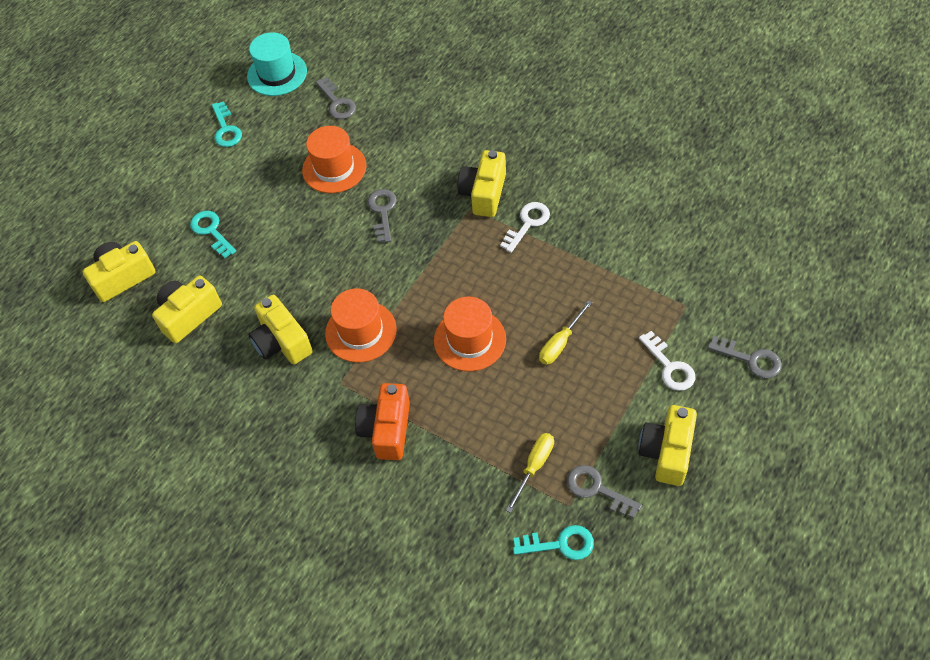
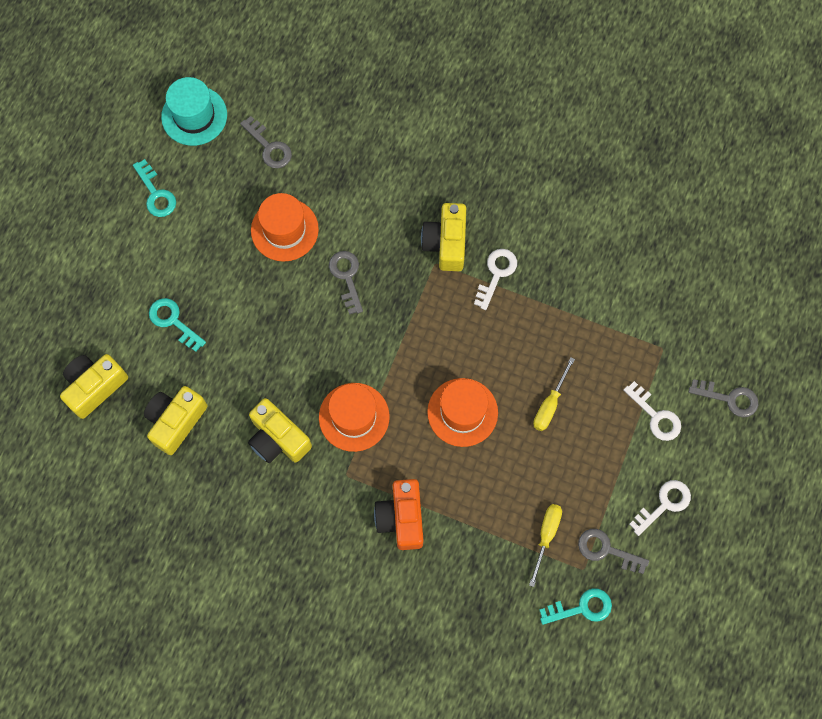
camera: 15 degrees left, 15 degrees up
yellow camera [638,405,697,486] -> white key [629,480,691,536]

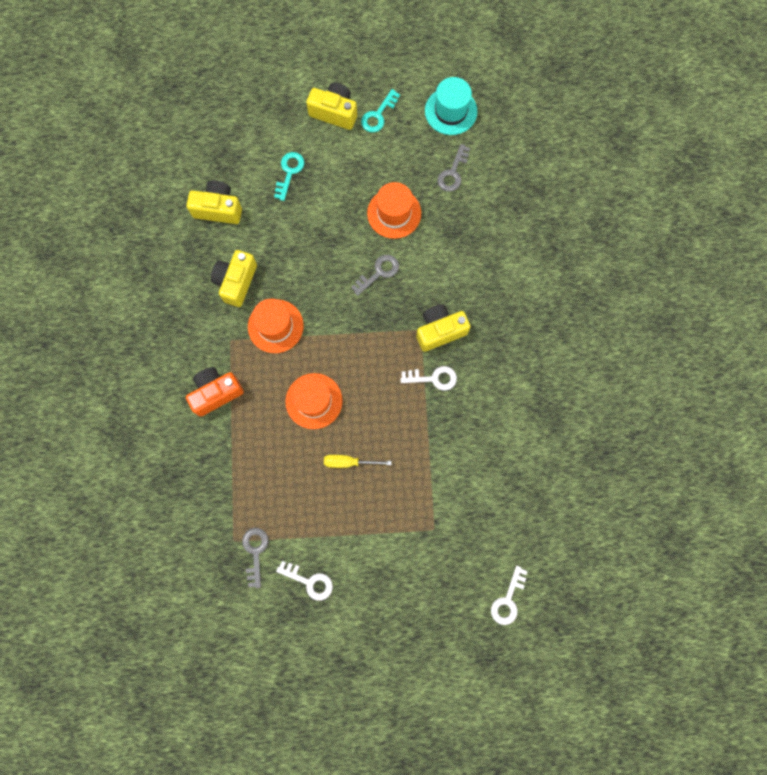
camera: 65 degrees right, 5 degrees up
yellow camera [60,354,128,419] -> yellow camera moved to [306,82,357,130]
yellow screwdriver [529,504,562,587] -> none
turquoise key [540,588,612,625] -> none
white key [623,381,681,441] -> white key moved to [491,566,528,625]
grey key [689,379,758,417] -> none

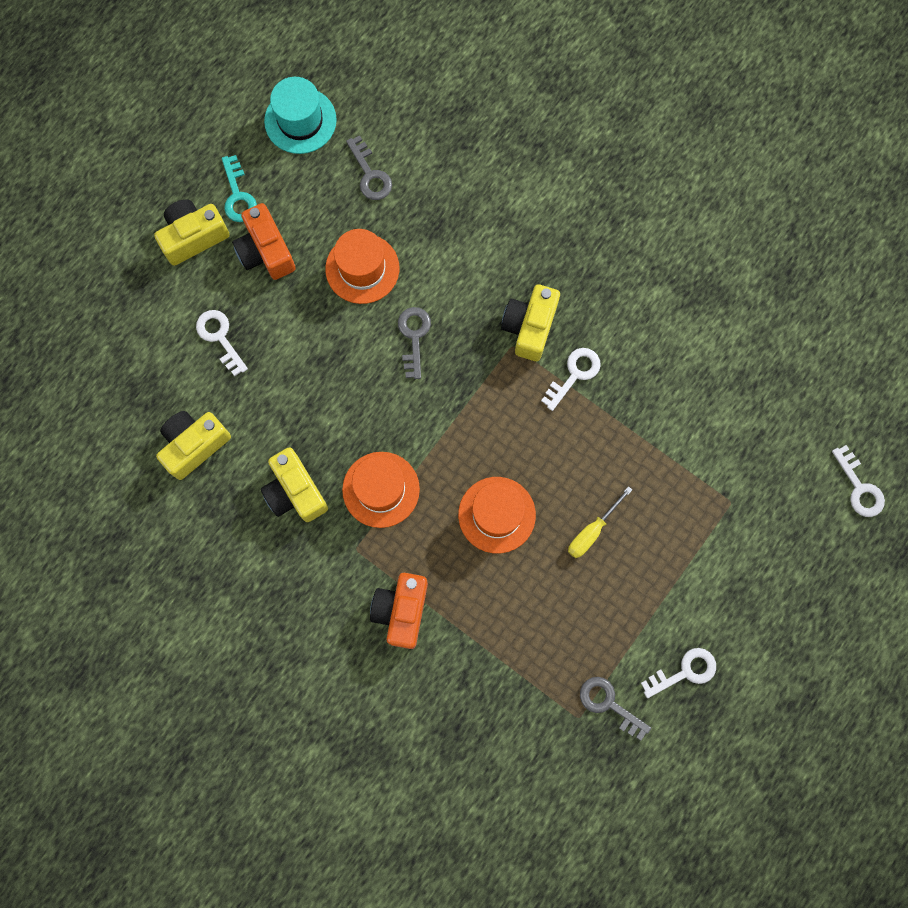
camera: 50 degrees left, 0 degrees up
turquoise key [274,152,305,201] -> white key [196,310,248,376]
none -> orange camera [232,203,296,280]

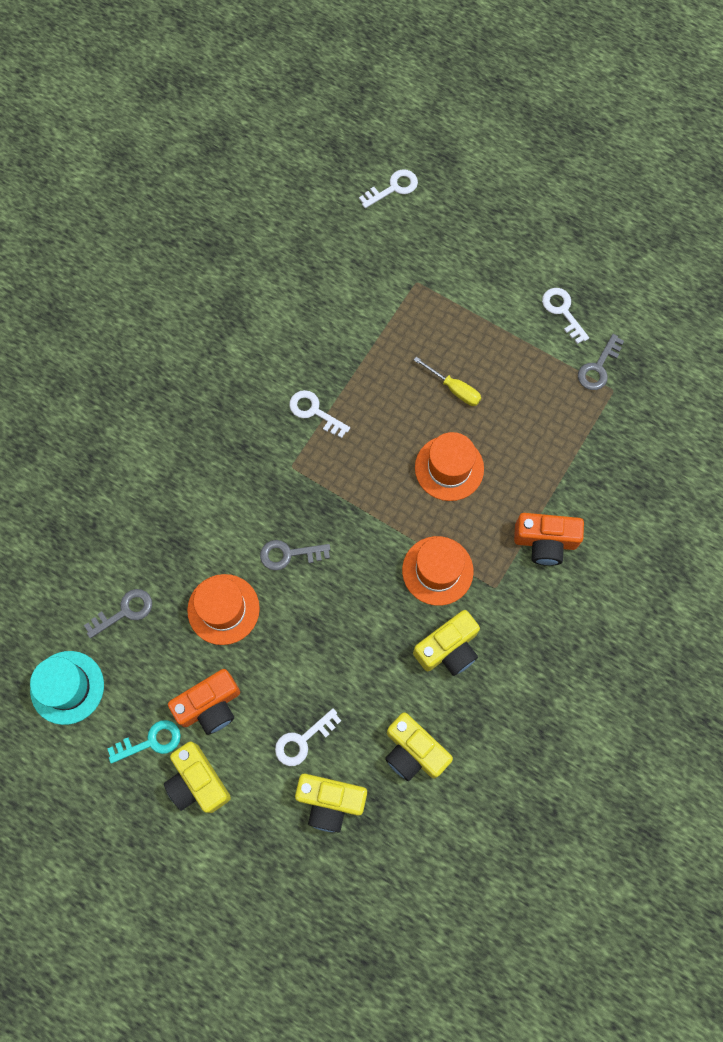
camera: 95 degrees left, 5 degrees down
yellow camera [501,284,560,361] -> yellow camera moved to [295,774,367,832]

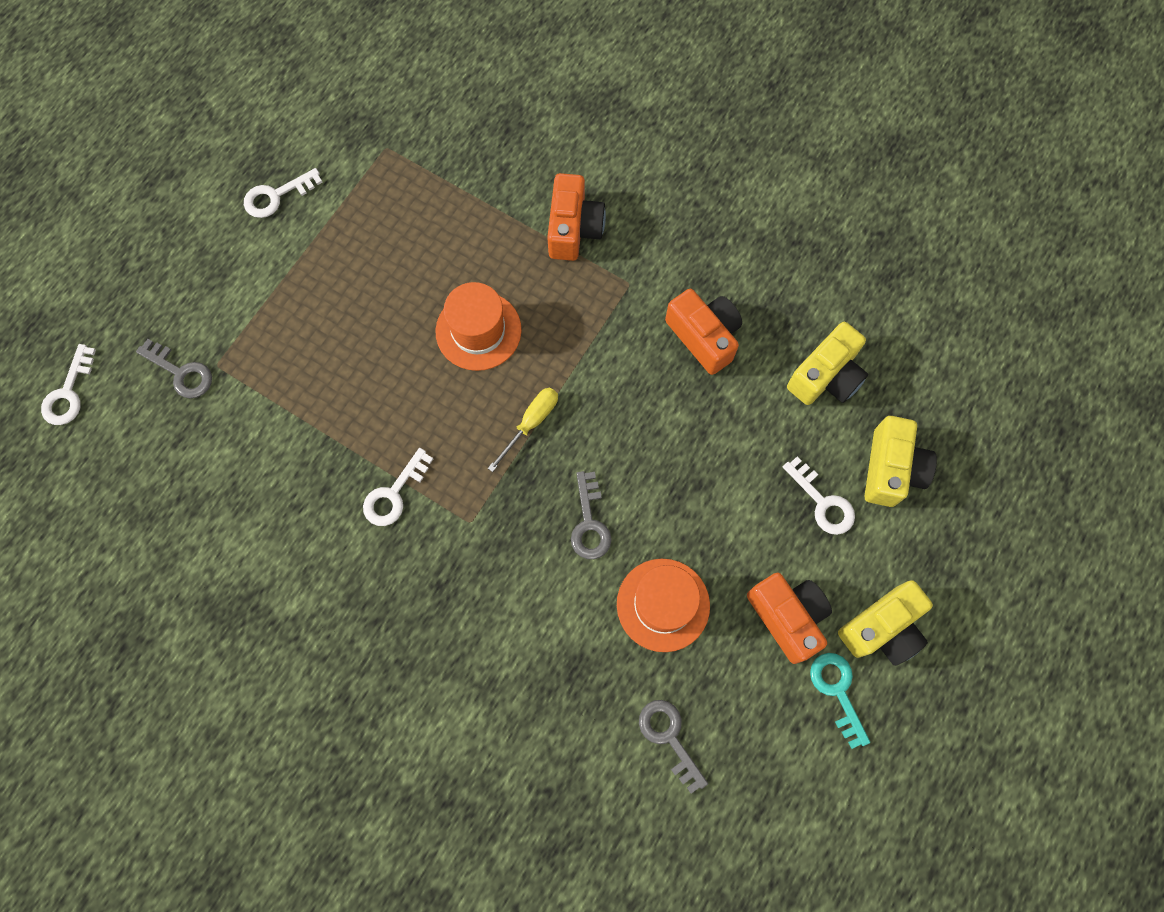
camera: 90 degrees left, 0 degrees up
turquoise hat [30,651,104,725] -> none
white key [359,169,418,208] -> white key turned 135 degrees counterclockwise [41,344,96,425]
orange hat [402,536,474,606] -> none
yellow camera [413,610,480,676] -> orange camera [665,289,742,375]
yellow screwdriver [414,357,481,406] -> yellow screwdriver moved to [488,387,558,472]
grey key [578,334,624,390] -> grey key moved to [136,339,212,398]

